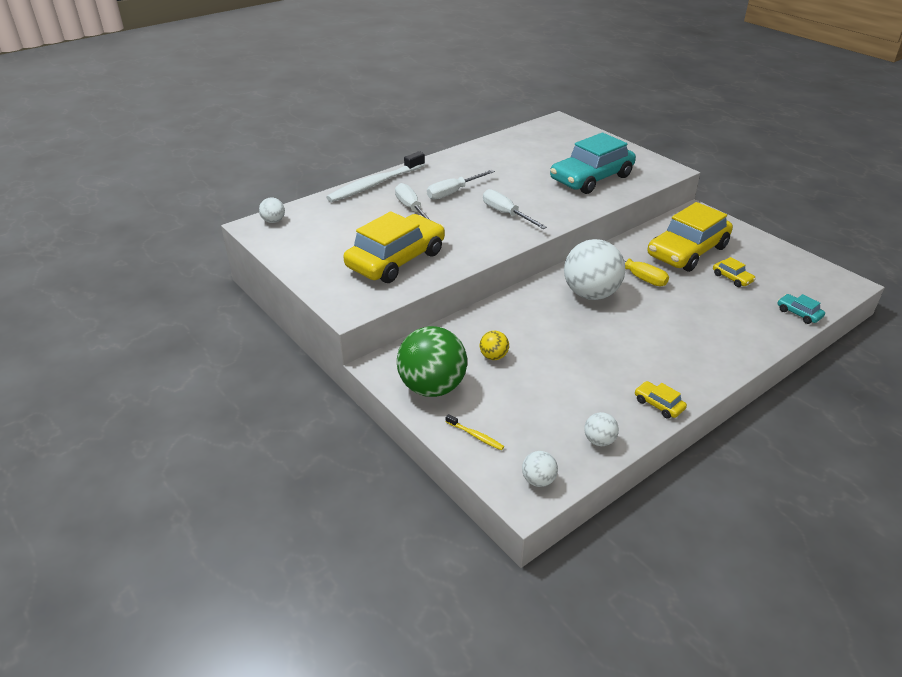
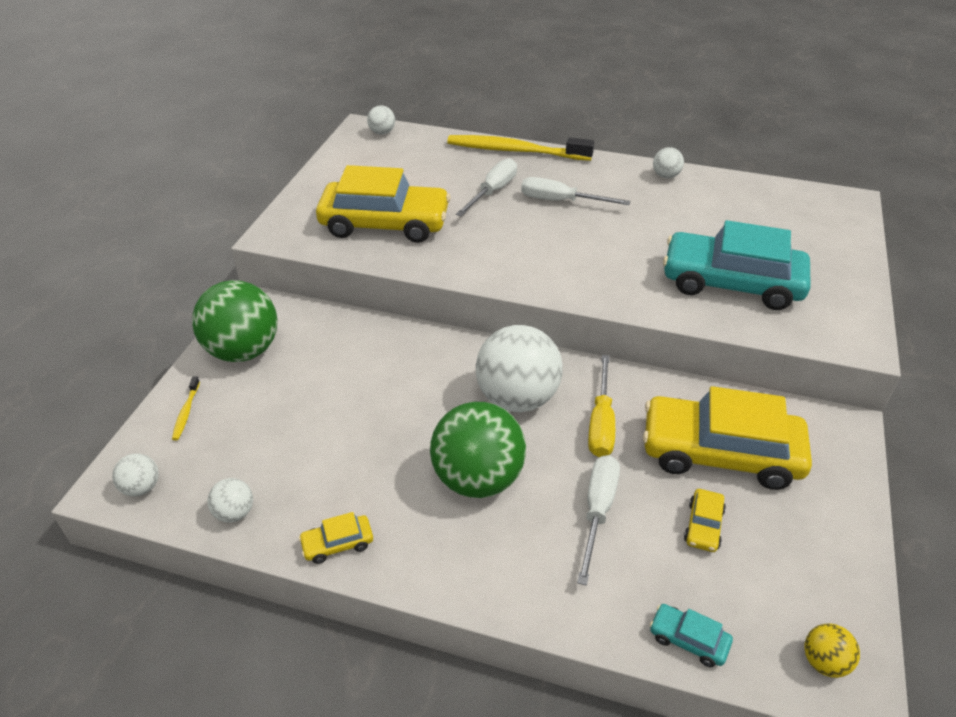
camera: 55 degrees right, 5 degrees up
white toothbrush [326,151,425,202] -> yellow toothbrush [447,135,594,161]
yellow ball [480,331,509,360] -> yellow ball moved to [804,624,860,678]
white screwdriver [483,189,547,229] -> white screwdriver moved to [577,455,620,586]
yellow car [635,381,687,419] -> yellow car turned 120 degrees counterclockwise [299,512,373,564]
turquoise car [778,294,825,324] -> turquoise car turned 75 degrees counterclockwise [650,604,733,667]
none -> green ball [430,402,526,498]
none -> white ball [653,147,684,178]

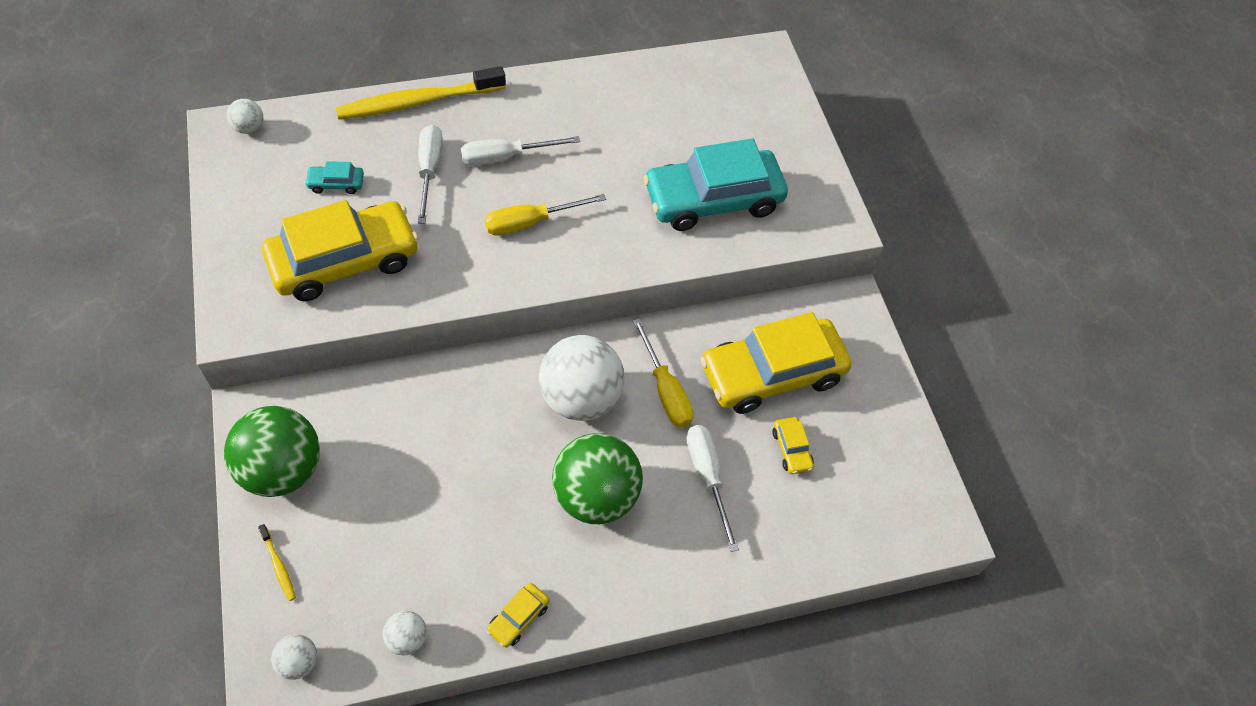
camera: 35 degrees left, 15 degrees up
turquoise car [650,604,733,667] -> turquoise car moved to [305,161,364,194]
white ball [653,147,684,178] -> none
yellow ball [804,624,860,678] -> none
none -> yellow screwdriver [485,194,606,235]

